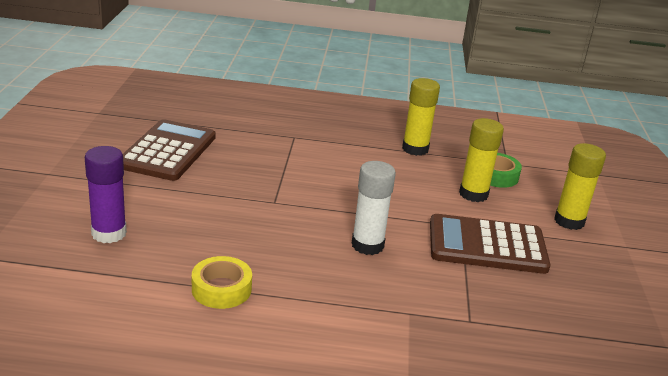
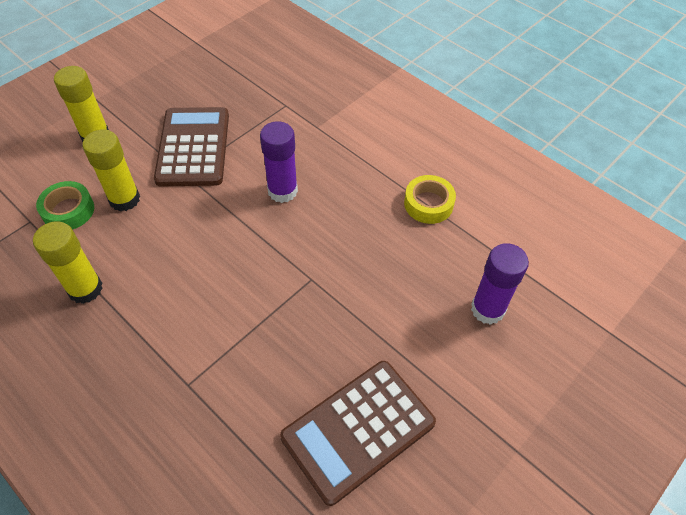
camera: 140 degrees left, 25 degrees up
white glue stick [352,161,396,255] -> purple glue stick [260,121,298,203]
brown calculator [430,214,551,274] -> brown calculator turned 135 degrees counterclockwise [154,107,229,187]

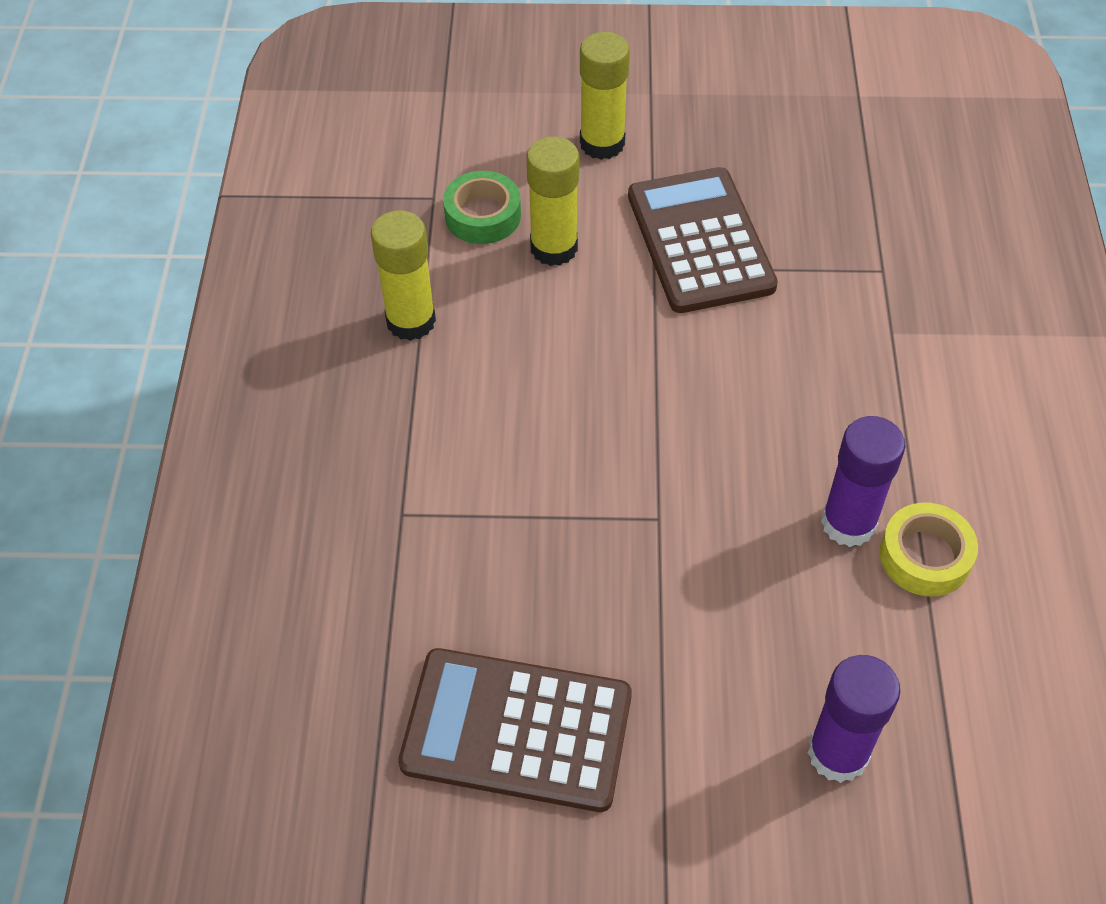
camera: 50 degrees right, 0 degrees up
brown calculator [154,107,229,187] -> brown calculator turned 60 degrees counterclockwise [628,167,778,313]
purple glue stick [260,121,298,203] -> purple glue stick moved to [821,416,905,547]

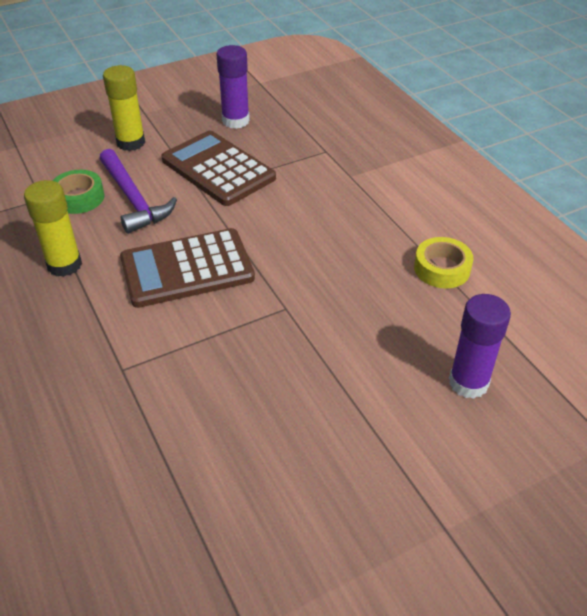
camera: 30 degrees left, 10 degrees down
brown calculator [398,648,632,812] -> brown calculator moved to [120,228,255,308]
yellow glue stick [527,136,579,266] -> purple hammer [99,149,177,234]
purple glue stick [821,416,905,547] -> purple glue stick moved to [216,45,250,129]

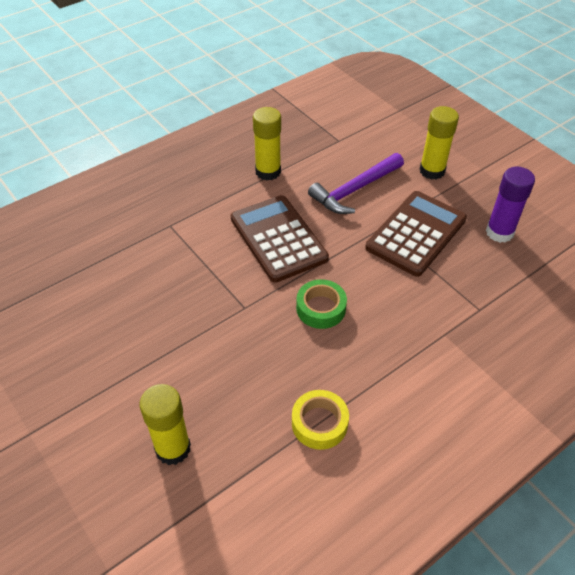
camera: 80 degrees right, 5 degrees up
green tape [53,170,104,214] -> green tape moved to [296,279,347,329]
purple glue stick [449,294,511,399] -> yellow glue stick [140,384,191,465]

